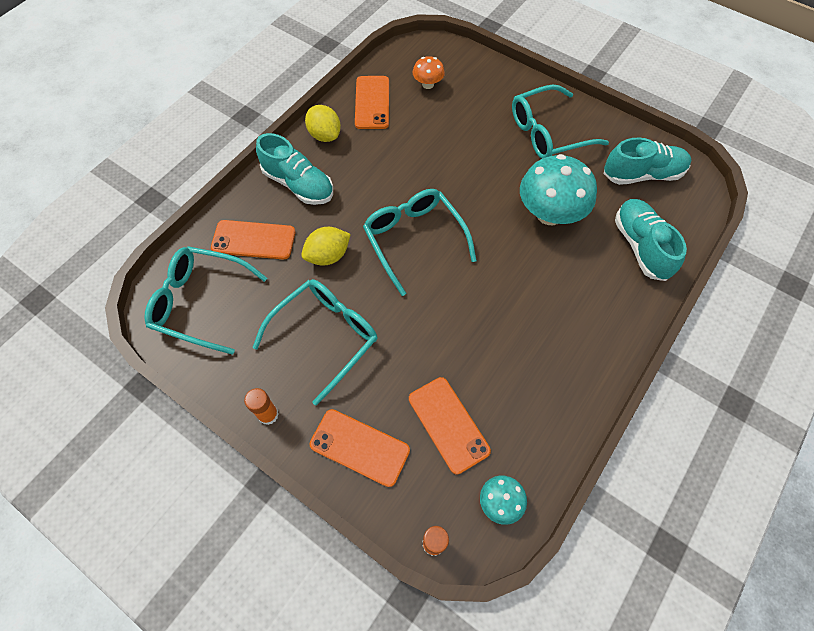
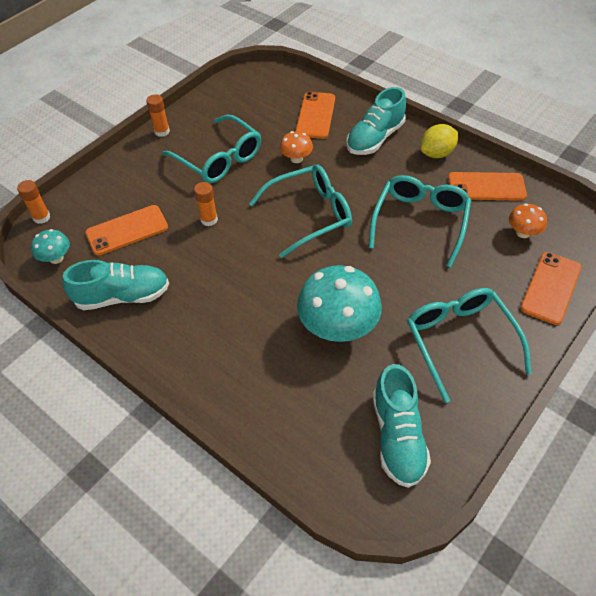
camera: 95 degrees right, 10 degrees down
turquoise glasses [144,246,267,355] -> turquoise glasses moved to [368,175,471,268]
yellow lemon [301,227,351,266] -> orange mushroom [280,131,313,163]
orange phone [310,409,410,487] -> orange phone moved to [520,252,582,325]
turquoise shoe [615,199,687,281] -> turquoise shoe moved to [62,260,169,310]
none -> orange glue stick [194,182,218,226]

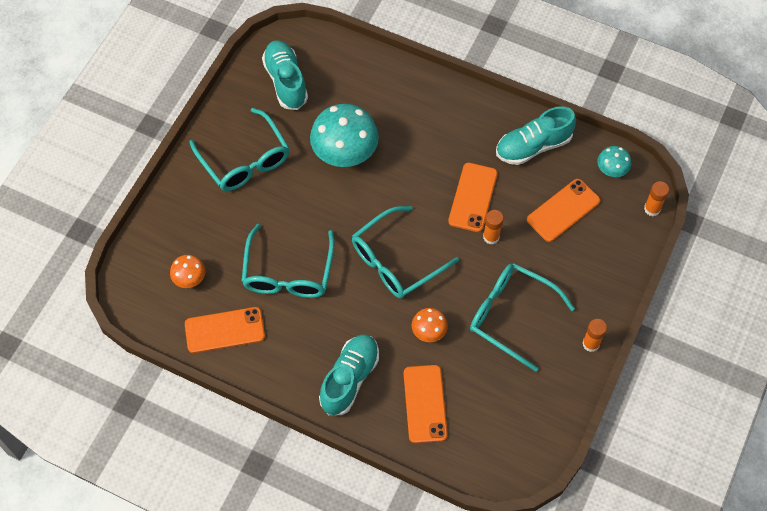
camera: 165 degrees right, 10 degrees up
yellow lemon [420,124,458,158] -> none
orange phone [520,252,582,325] -> orange phone moved to [448,163,498,232]

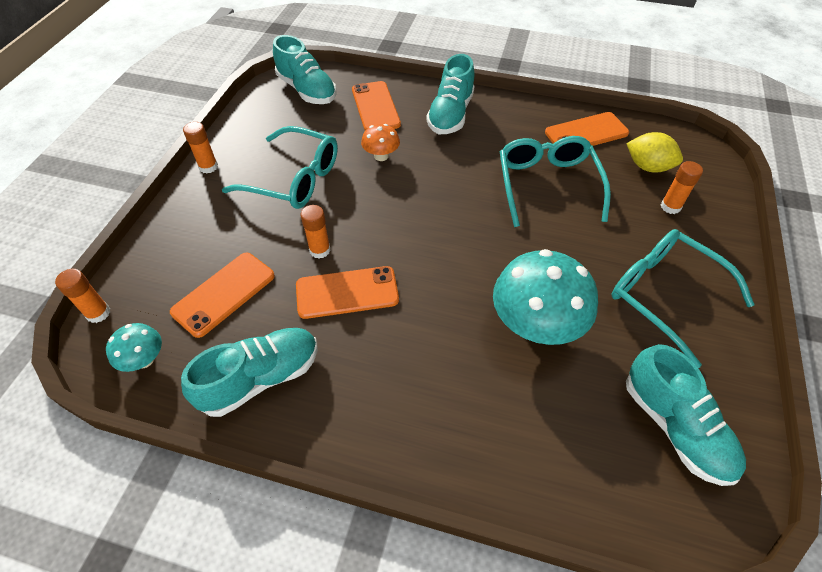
camera: 170 degrees right, 10 degrees down
orange mushroom [170,255,205,288] -> yellow lemon [626,132,683,172]
turquoise glasses [352,206,459,299] -> none
orange phone [448,163,498,232] -> orange phone turned 75 degrees clockwise [296,266,399,319]
none -> turquoise shoe [273,35,337,104]
none -> orange glue stick [661,161,703,214]

